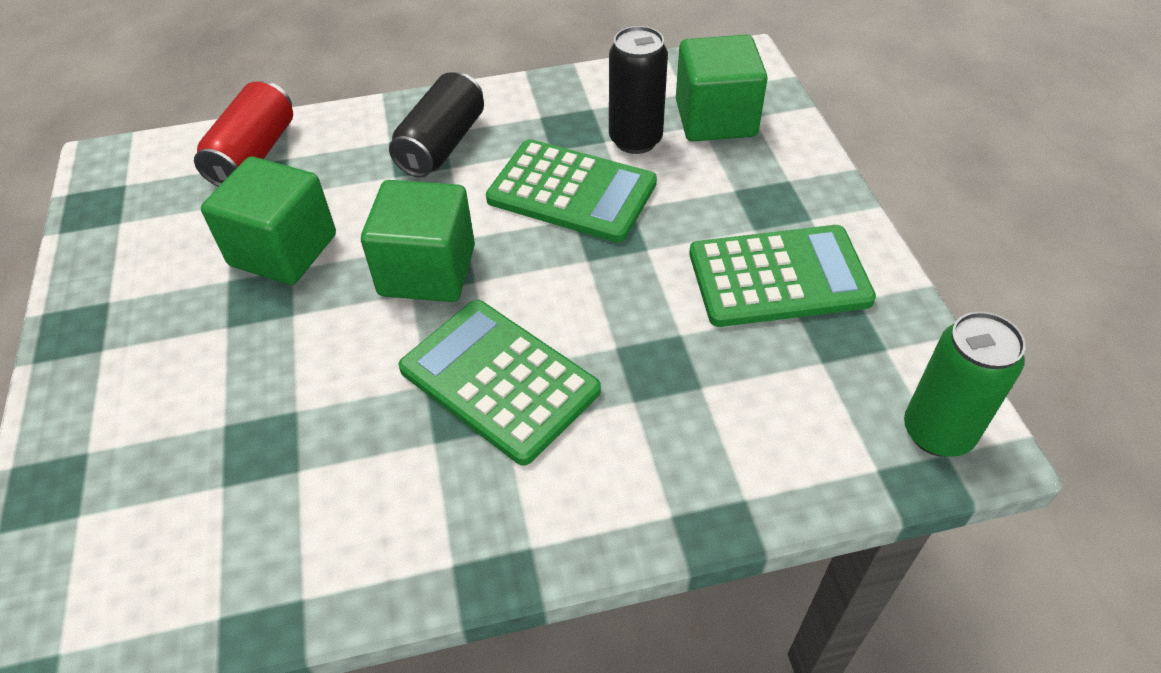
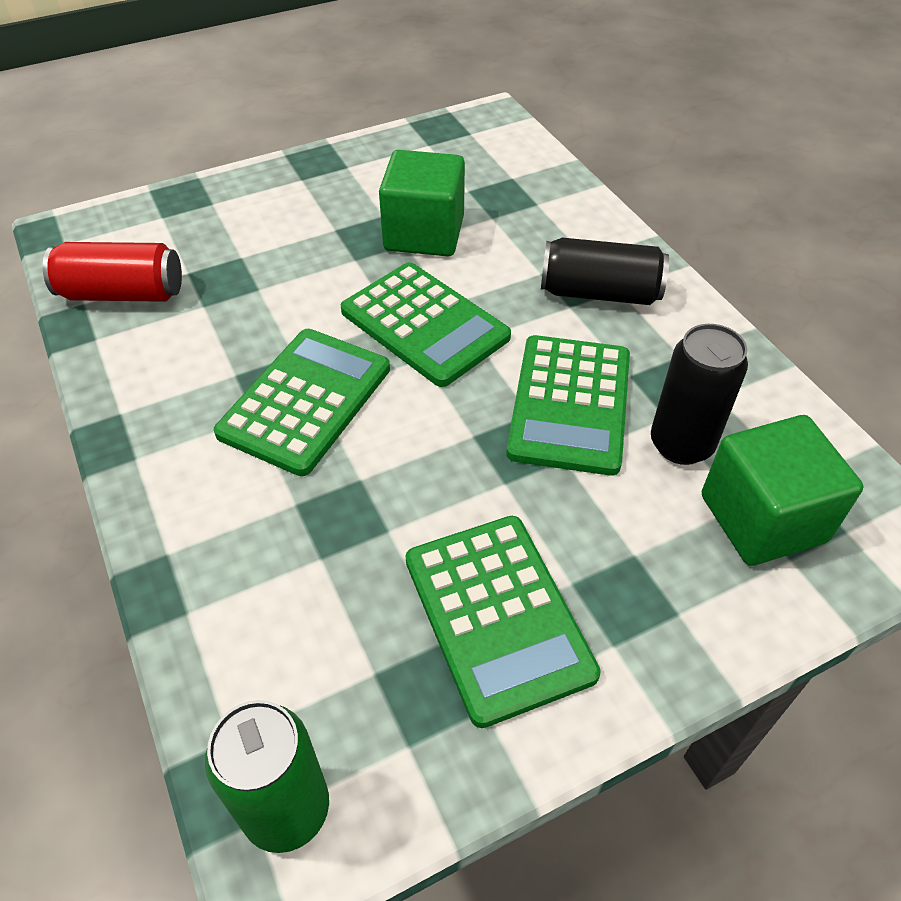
camera: 75 degrees right, 0 degrees up
red can [194,81,293,187] -> red can moved to [43,242,182,302]
green cube [361,180,475,302] -> green calculator [341,262,511,387]

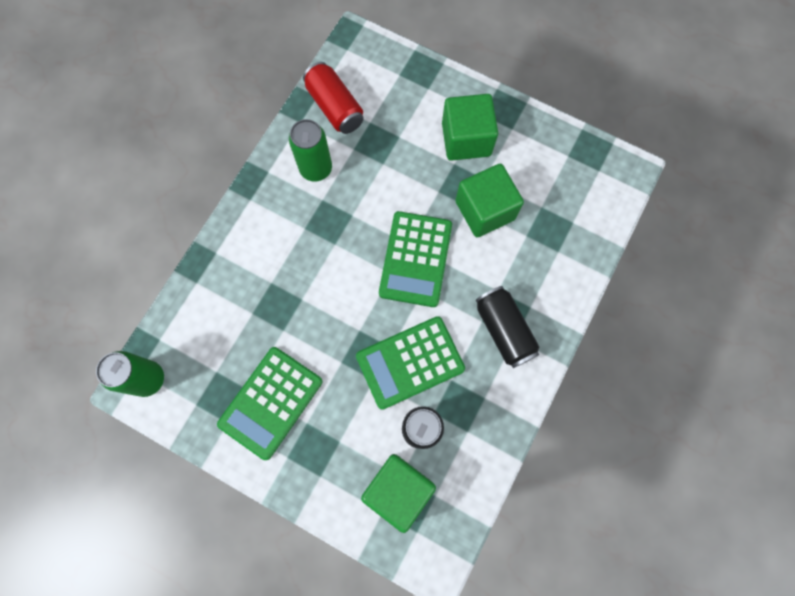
camera: 55 degrees right, 25 degrees up
green calculator [214,329,390,476] -> none
none -> green can [289,119,332,182]
none -> green cube [442,94,498,161]

